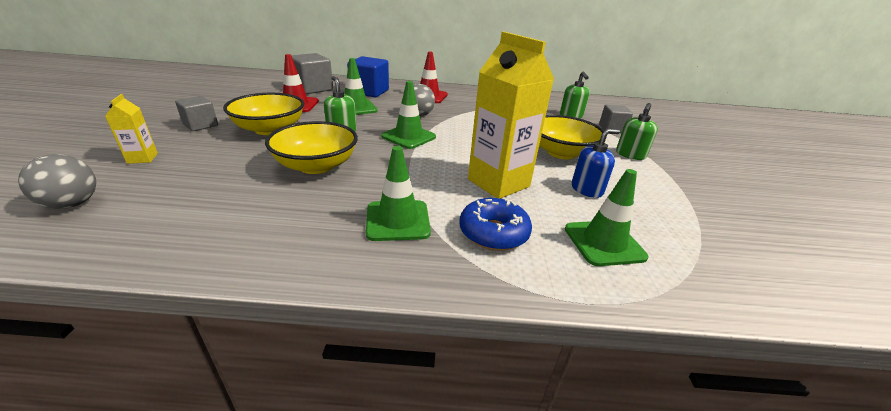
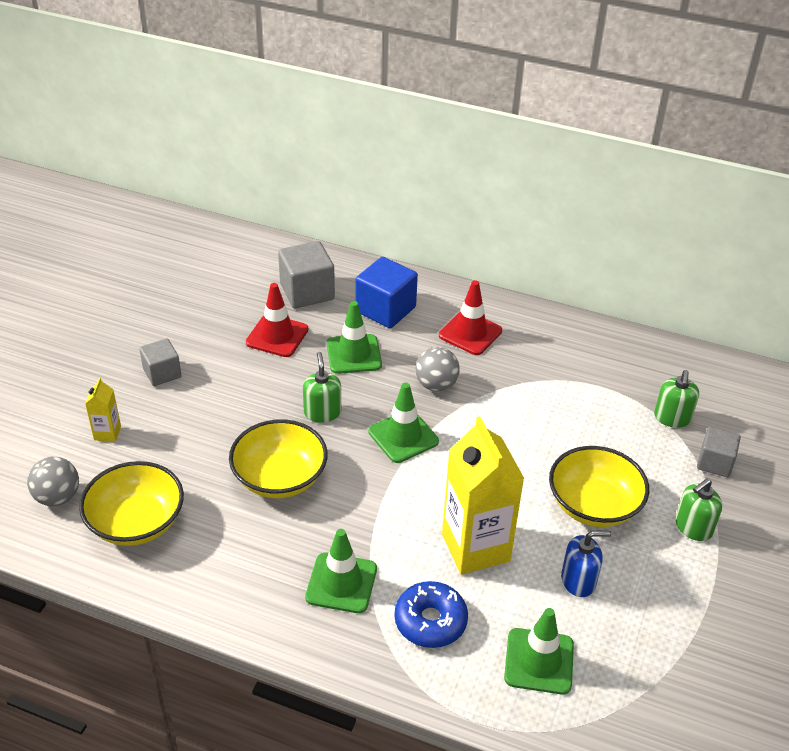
camera: 20 degrees right, 10 degrees up
yellow bowl [223,93,304,135] -> yellow bowl moved to [79,461,184,546]

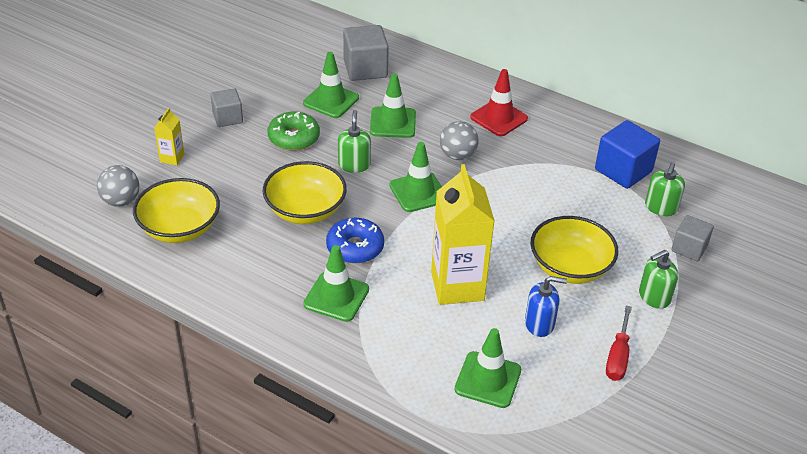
camera: 10 degrees right, 0 degrees up
red traffic cone [246,283,308,357] -> green traffic cone [303,52,359,118]
blue cube [356,257,418,328] -> blue cube moved to [595,120,660,189]
blue donut [394,581,468,648] -> blue donut moved to [326,217,384,264]
none -> green donut [268,111,320,151]
none -> red screwdriver [606,306,632,381]

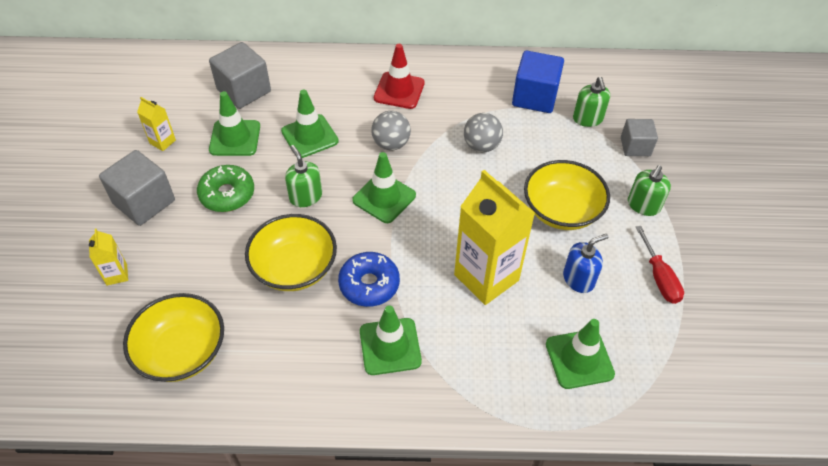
camera: 30 degrees left, 10 degrees up
grey ball [97,165,139,207] -> grey ball moved to [464,113,503,152]
grey cube [211,89,243,127] -> grey cube [99,150,175,226], size x1.58
none -> yellow carton [137,97,176,151]

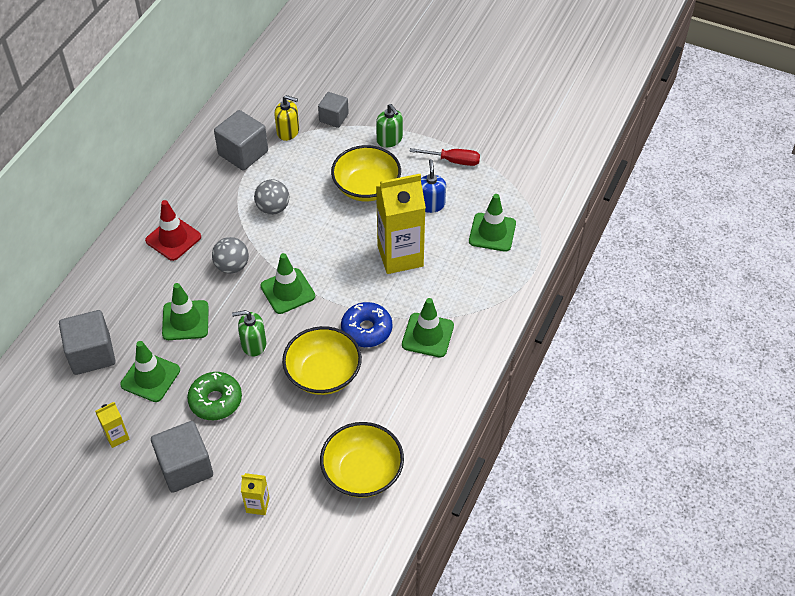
camera: 65 degrees left, 0 degrees up
blue cube [512,51,564,113] -> grey cube [214,110,268,171]
green soap dispenser [573,77,610,127] -> yellow soap dispenser [274,95,299,141]

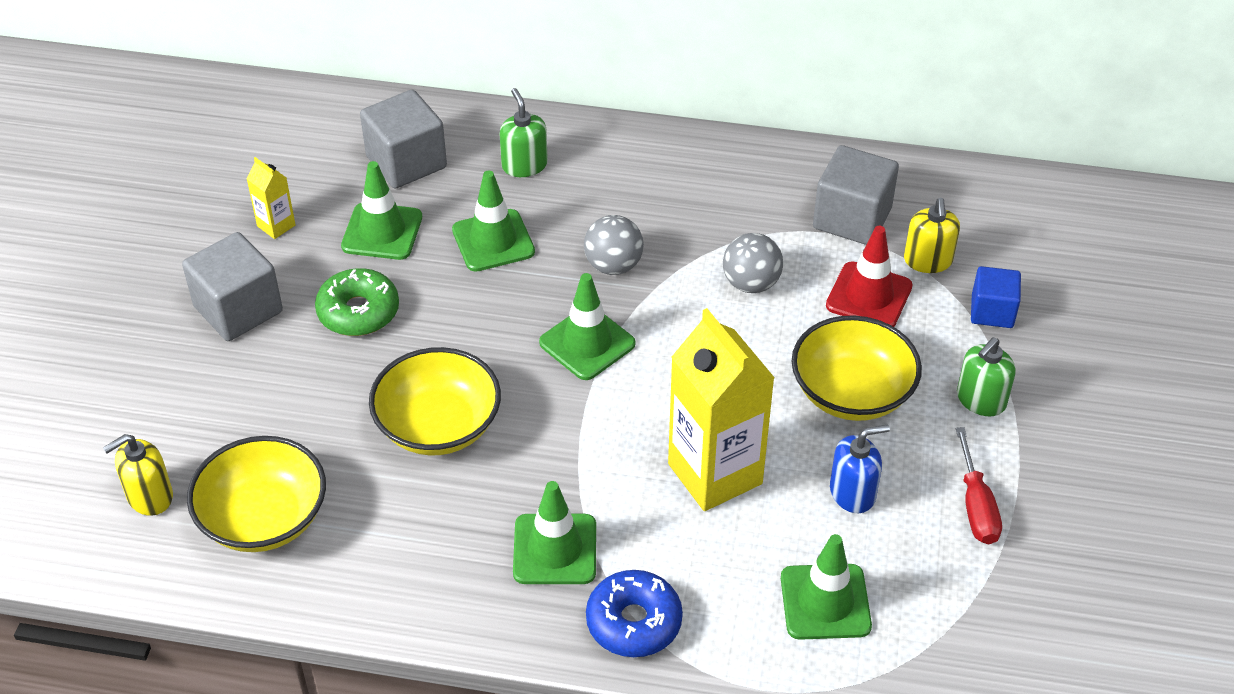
camera: 75 degrees right, 5 degrees down
red traffic cone [145,200,201,261] -> red traffic cone moved to [826,226,913,327]
green soap dispenser [232,310,266,356] -> green soap dispenser moved to [500,88,548,177]
yellow carton [241,473,270,515] -> none
grey cube [318,92,349,128] -> blue cube [971,266,1021,328]
blue donut [341,302,392,347] -> blue donut moved to [586,570,683,657]
none -> yellow soap dispenser [103,434,173,516]

